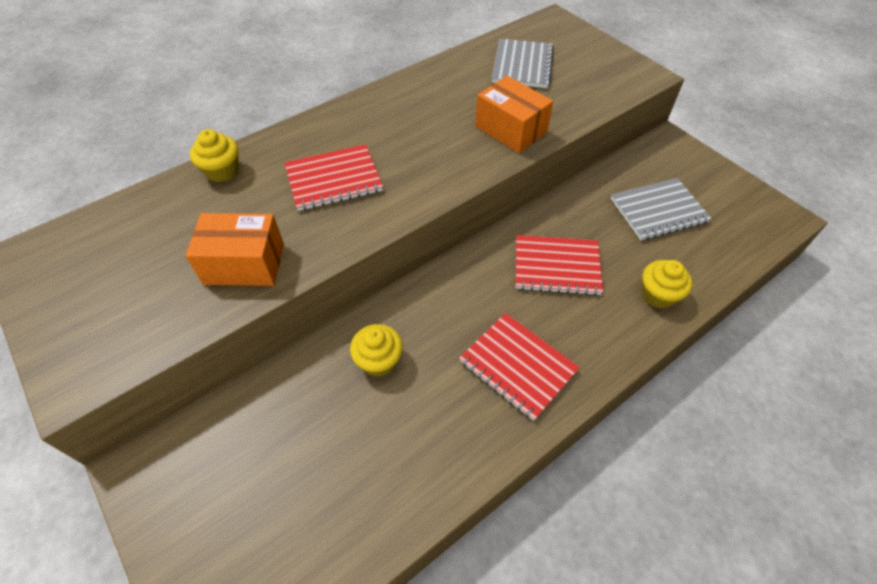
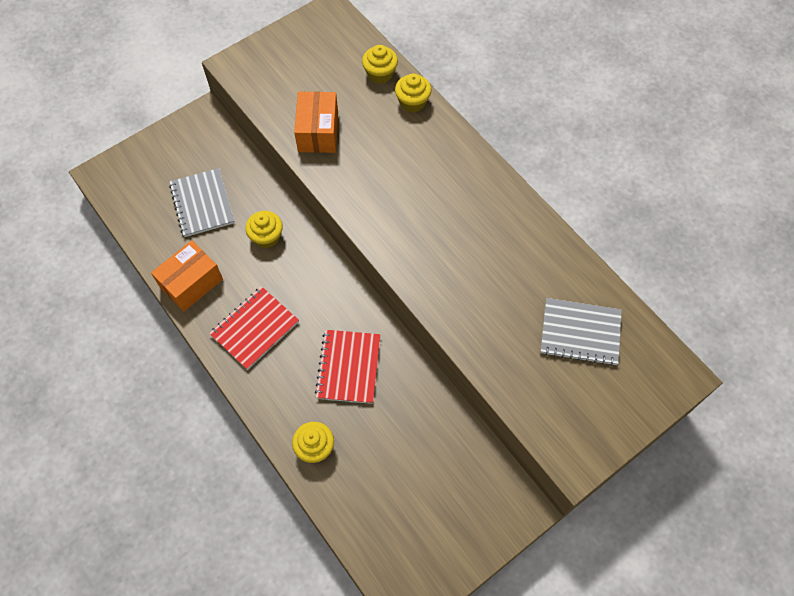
camera: 90 degrees right, 10 degrees up
red notebook [284,144,383,211] -> none
orange box [475,76,553,153] -> orange box moved to [151,240,223,312]
grey notebook [611,178,711,240] -> grey notebook moved to [169,168,235,237]
none -> yellow cupcake [362,45,398,84]

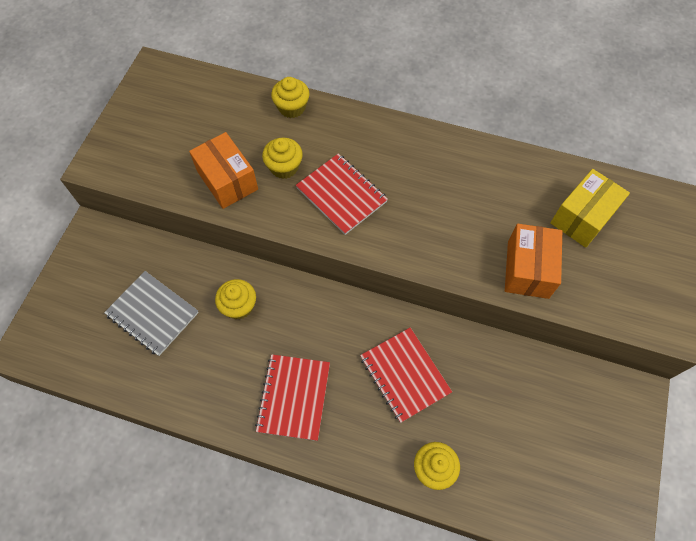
camera: 35 degrees left, 0 degrees up
orange box [151,240,223,312] -> orange box moved to [505,224,562,299]
yellow cupcake [362,45,398,84] -> yellow cupcake moved to [262,138,303,179]
grey notebook [540,298,622,366] -> yellow box [550,169,630,248]
none -> red notebook [296,153,388,235]

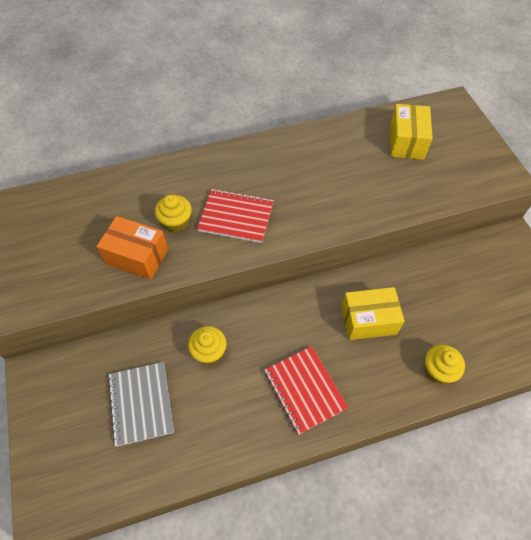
camera: 35 degrees left, 5 degrees down
grey notebook [104,271,199,356] -> grey notebook turned 75 degrees clockwise [108,362,174,447]
yellow cupcake [271,77,310,118] -> none
red notebook [360,328,452,423] -> yellow box [341,287,405,340]
orange box [505,224,562,299] -> none

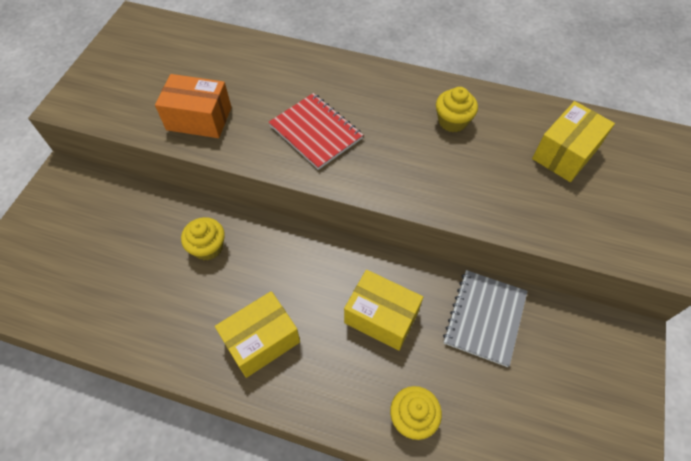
camera: 35 degrees right, 0 degrees up
orange box [96,216,168,280] -> orange box turned 45 degrees counterclockwise [155,74,231,138]
grey notebook [108,362,174,447] -> grey notebook moved to [443,270,527,367]
yellow cupcake [155,195,192,232] -> yellow cupcake moved to [436,87,478,132]
red notebook [264,346,349,435] -> yellow box [215,291,300,378]

